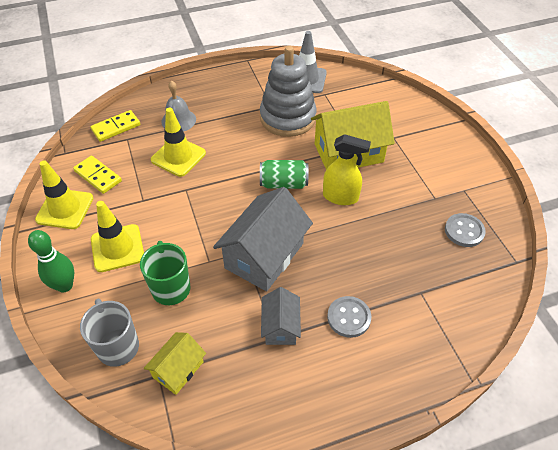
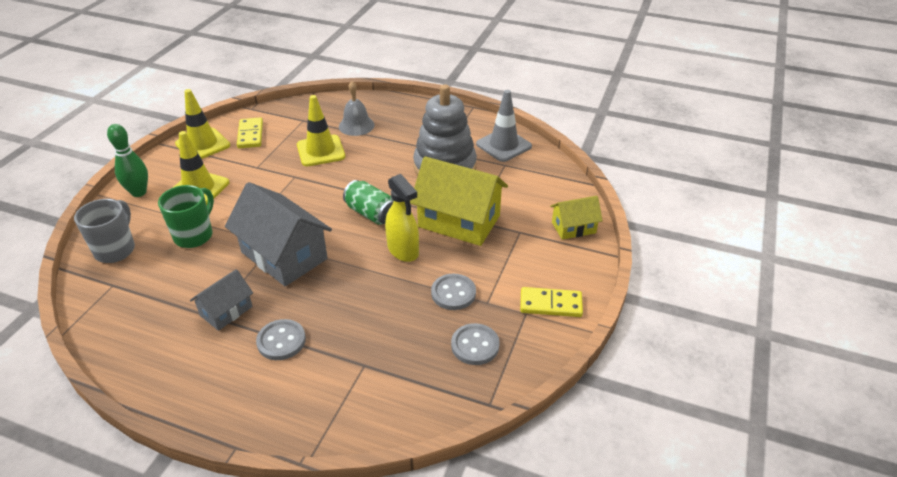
camera: 40 degrees right, 10 degrees down
yellow domino [90,110,140,142] -> yellow domino moved to [520,287,583,317]
yellow house [144,332,206,395] -> yellow house moved to [550,196,603,240]
grey house [213,187,313,292] -> grey house turned 60 degrees clockwise [225,182,332,286]
none -> grey button [431,274,476,310]

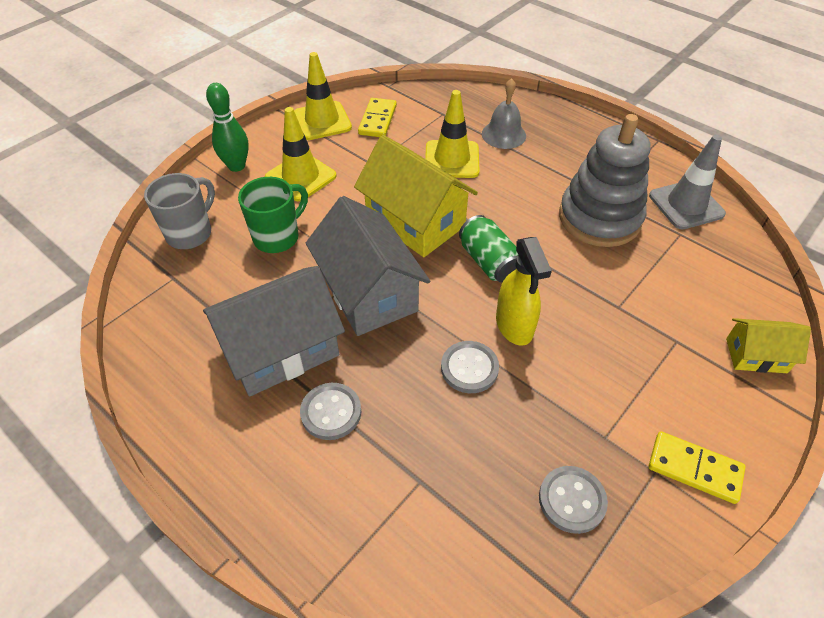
camera: 20 degrees right, 10 degrees up
grey house [190,269,253,331] -> grey house [203,266,345,397], size x1.87
yellow house [410,156,508,246] -> yellow house moved to [354,135,478,257]
grey button [431,274,476,310] -> grey button moved to [441,341,499,393]

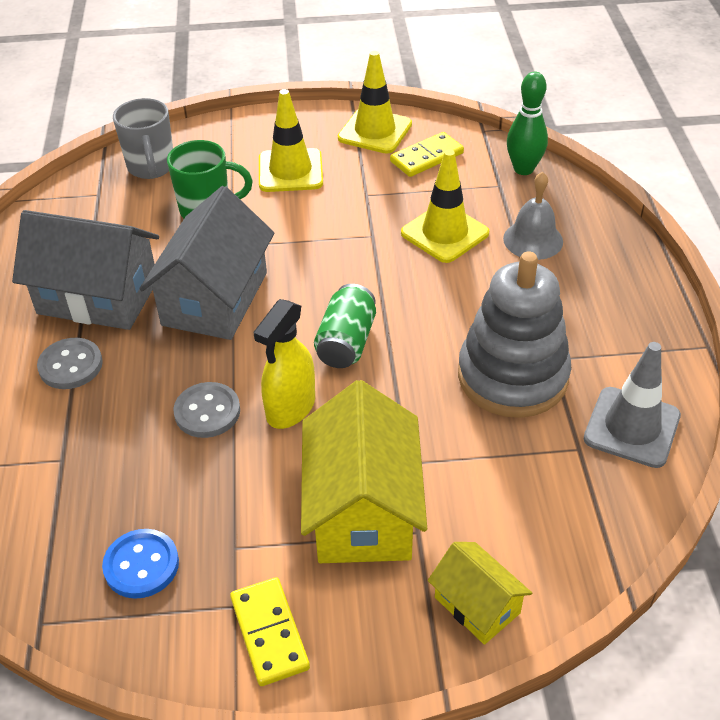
camera: 45 degrees right, 5 degrees down
grey mug [144,173,215,249] -> grey mug turned 90 degrees clockwise [113,98,173,179]
green bowling pin [206,83,249,172] -> green bowling pin moved to [507,72,548,175]
yellow house [354,135,478,257] -> yellow house moved to [301,380,427,563]
grey button [539,466,608,534] -> blue button [102,529,179,599]

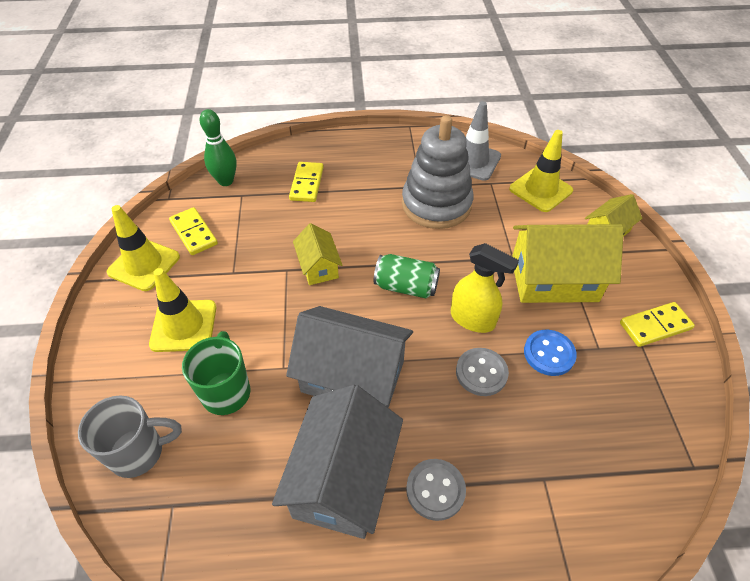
camera: 90 degrees left, 5 degrees up
blue button [102,529,179,599] -> blue button moved to [524,330,577,376]
yellow traffic cone [401,149,489,263] -> yellow traffic cone moved to [509,130,573,212]
grey bell [503,172,563,260] -> yellow domino [289,162,324,202]
none -> yellow house [293,223,342,285]

